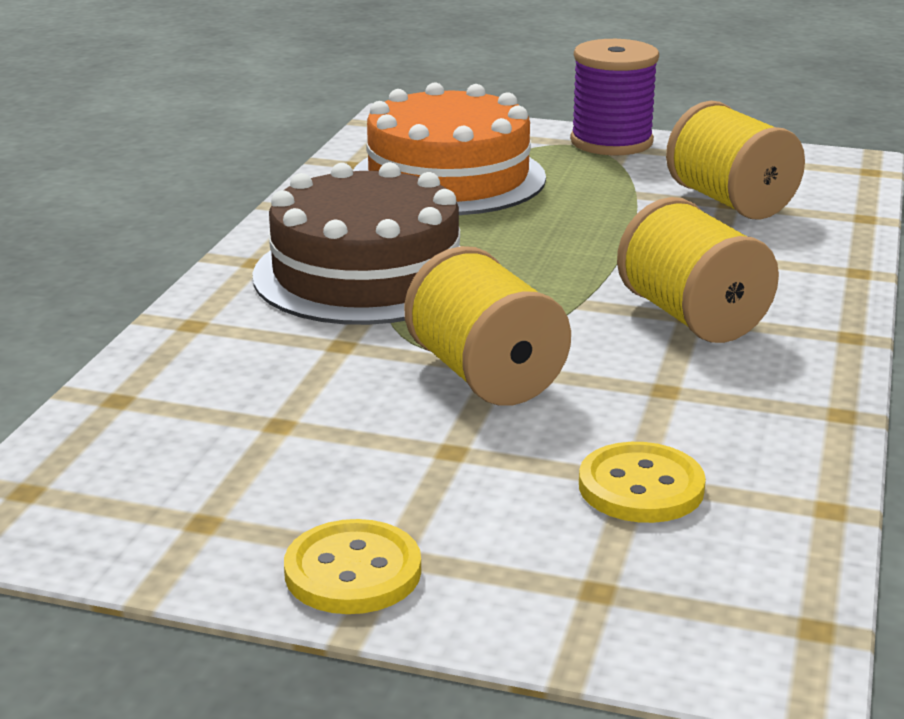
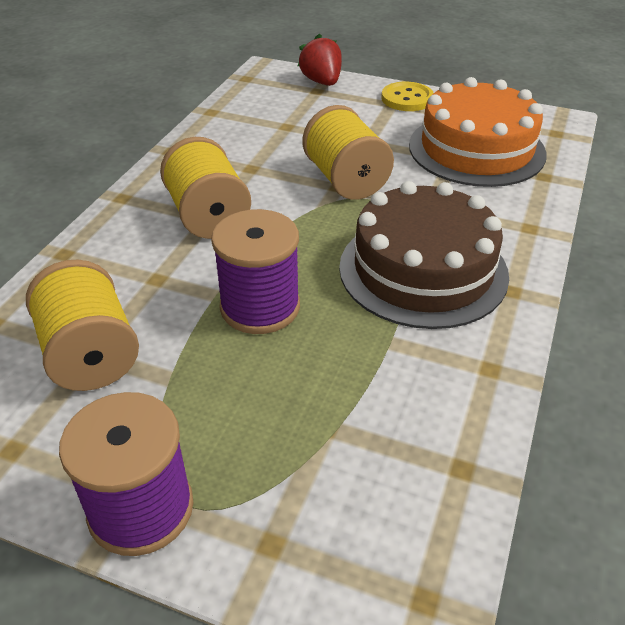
camera: 175 degrees left, 15 degrees up
orange cake [353,82,546,215] -> orange cake moved to [409,77,547,187]
yellow button [579,442,706,523] -> none
none -> purple spool [211,209,300,334]
none -> red strawberry [298,33,342,86]

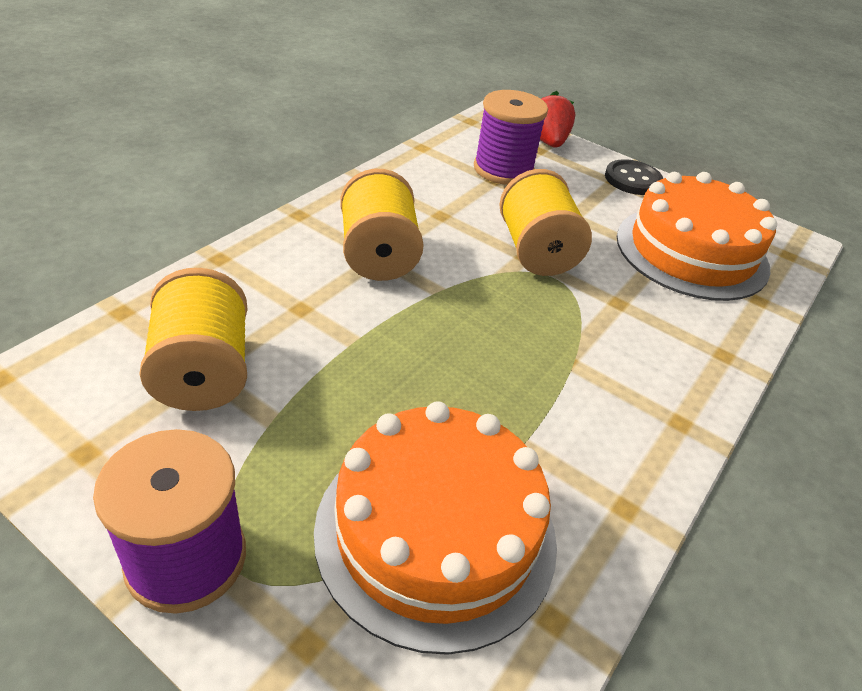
camera: 10 degrees right, 0 degrees up
purple spool [211,209,300,334] -> purple spool moved to [474,90,548,185]
brown cake [339,181,509,329] -> none
yellow button [381,82,433,111] -> black button [605,159,663,195]
none -> orange cake [314,401,557,655]

